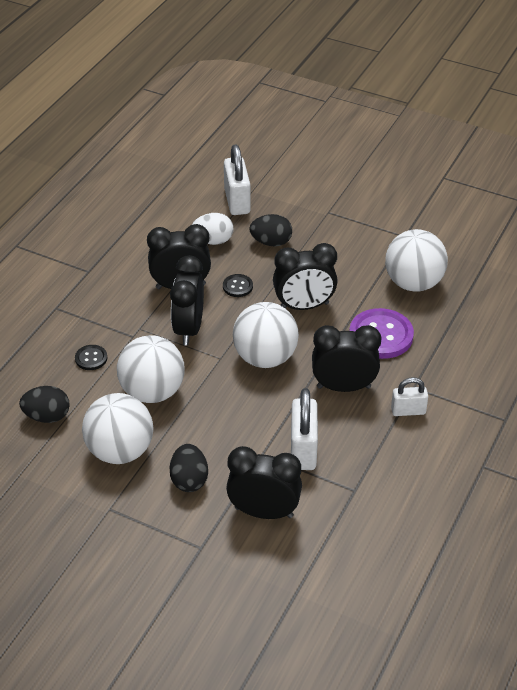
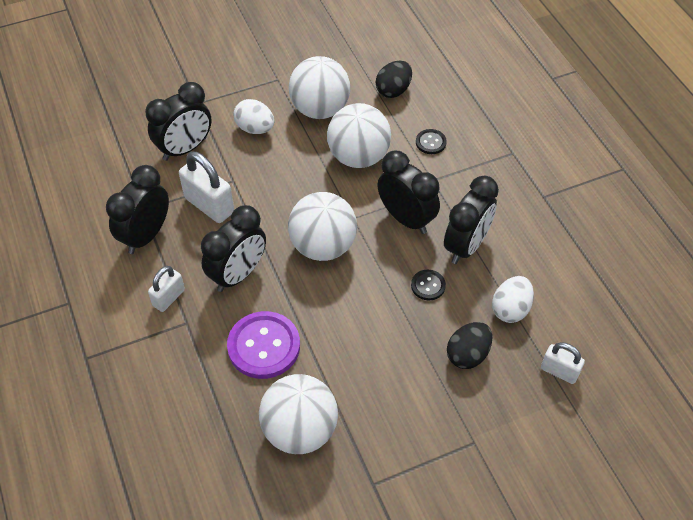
camera: 130 degrees right, 10 degrees up
black egg [169,444,208,492] -> white egg [233,99,274,134]
white padlock [224,145,251,215] -> white padlock [541,342,585,384], size x0.61
black clock [273,243,338,310] -> black clock moved to [106,165,169,254]

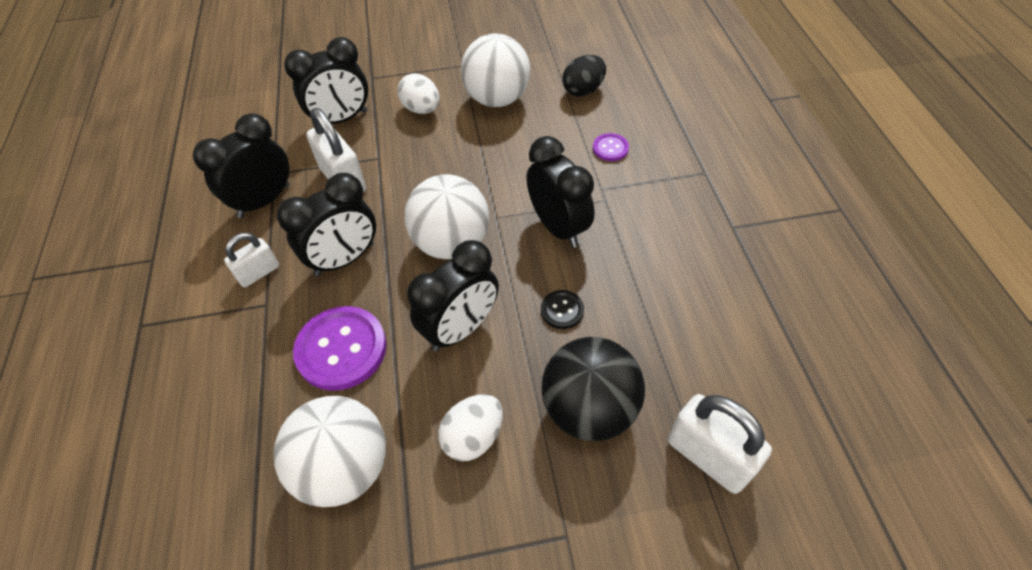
camera: 15 degrees right, 0 degrees up
white ball [327,103,391,168] -> none
black button [416,129,447,154] -> purple button [593,133,629,161]
black clock [444,176,499,264] -> black clock moved to [407,240,499,351]
black egg [447,322,492,369] -> black ball [542,337,645,441]
white egg [492,276,534,323] -> white egg moved to [438,394,503,461]
white padlock [541,342,585,384] -> white padlock [668,394,772,494], size x1.63

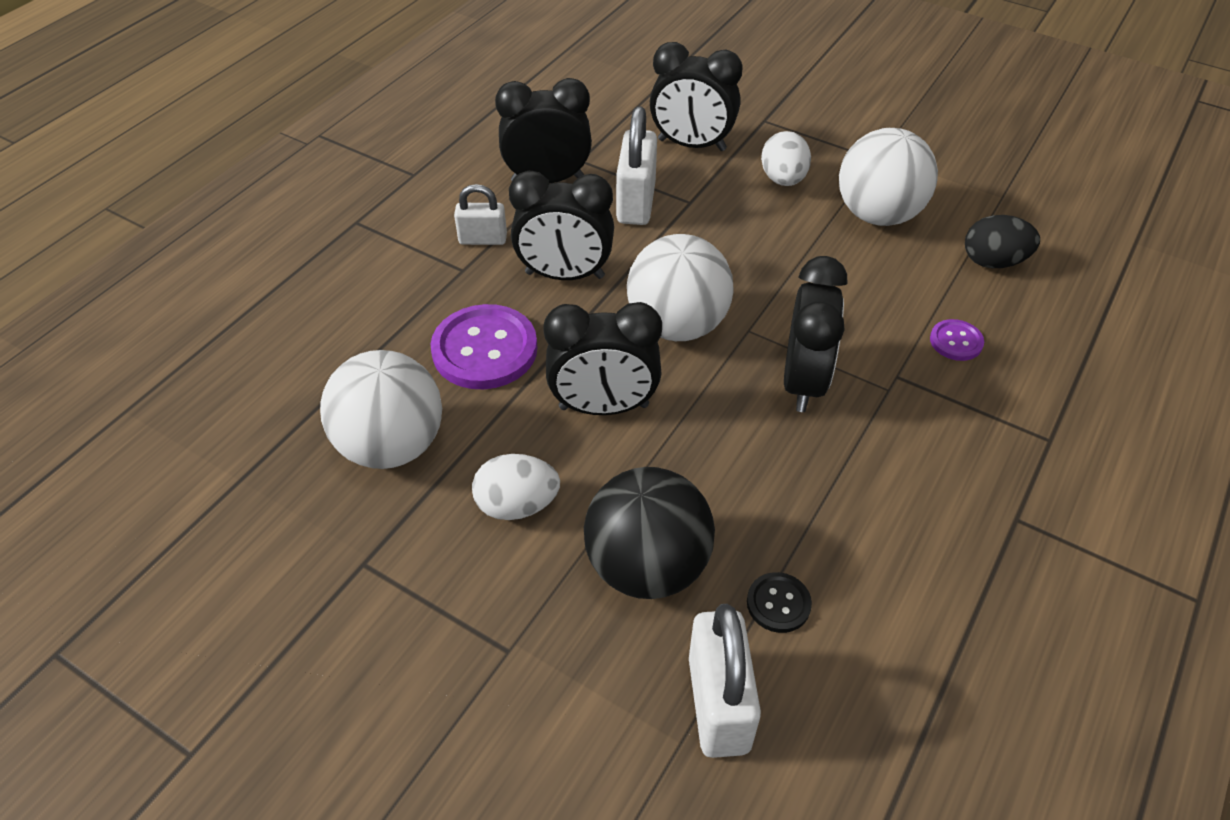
camera: 40 degrees right, 5 degrees down
black button [541,290,584,329] -> black button moved to [747,572,812,633]

